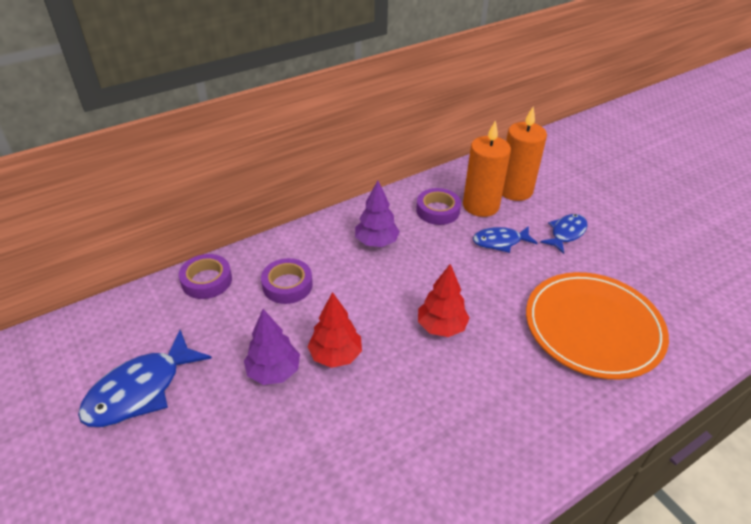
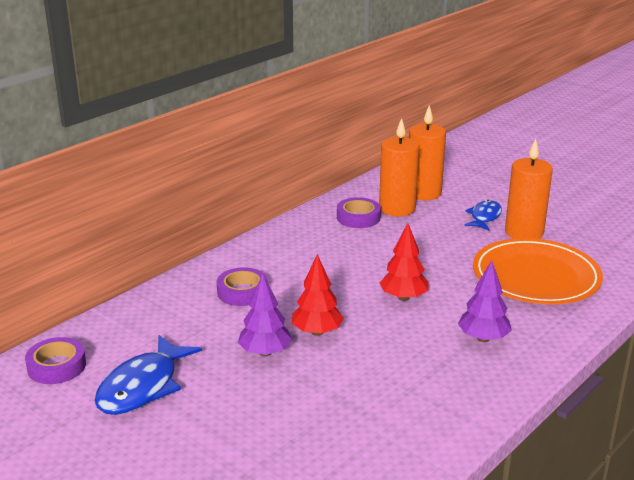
camera: 15 degrees left, 15 degrees down
purple tape [179,254,232,299] -> purple tape moved to [25,337,86,384]
purple tree [355,180,400,247] -> purple tree moved to [458,260,512,342]
blue fish [473,226,538,253] -> none
none -> orange candle [505,139,553,239]

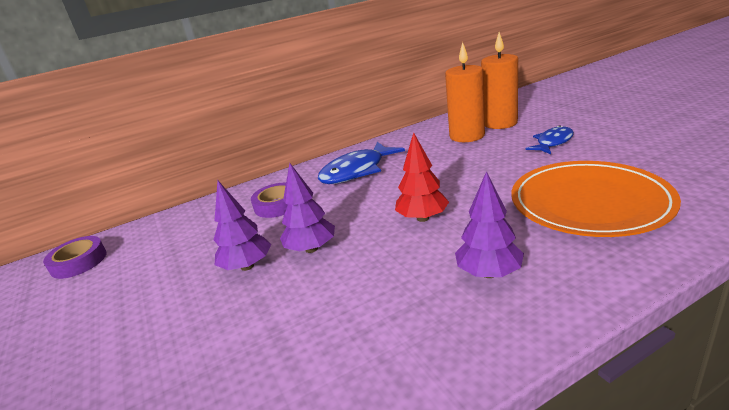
camera: 25 degrees right, 0 degrees up
blue fish [95,335,202,415] -> blue fish moved to [318,142,405,184]
red tree [292,254,344,336] -> purple tree [280,163,335,253]
purple tape [337,197,381,228] -> none
orange candle [505,139,553,239] -> none

